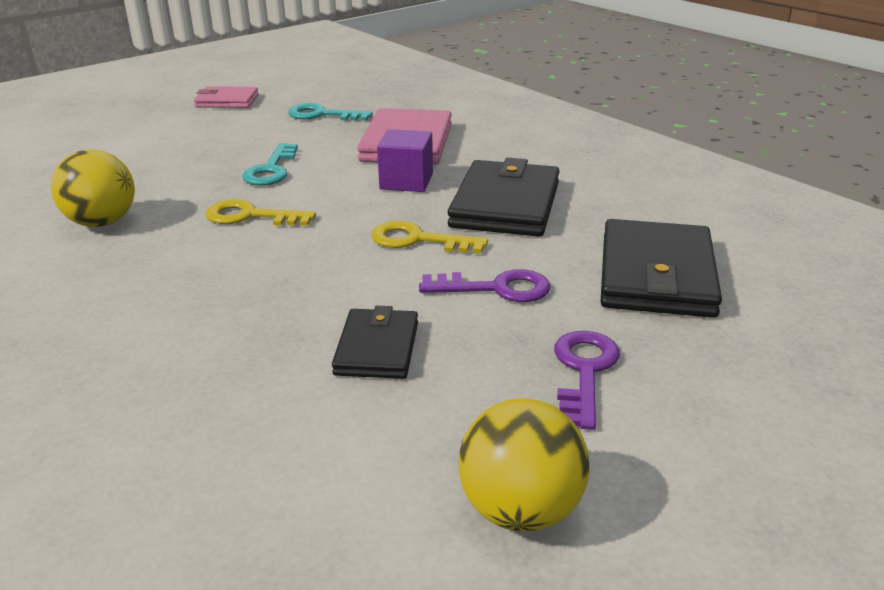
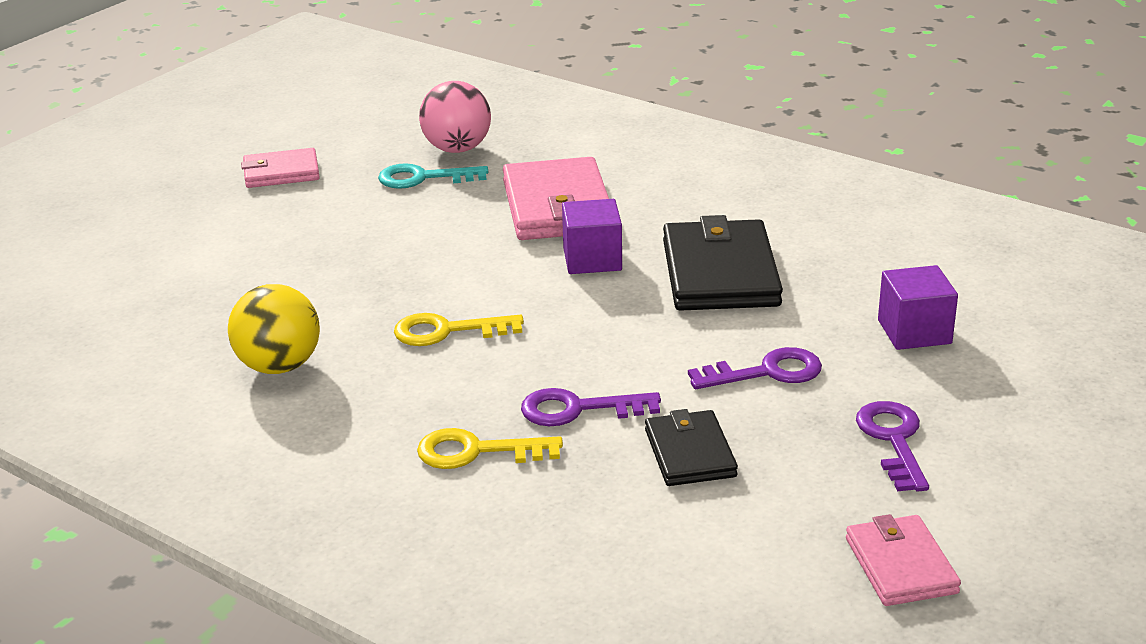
camera: 15 degrees left, 0 degrees up
turquoise key [242,143,298,186] -> none
yellow key [371,221,488,254] -> yellow key moved to [417,428,563,469]
yellow ball [459,398,590,532] -> pink wallet [846,514,961,606]
black wallet [601,219,722,318] -> purple cube [878,265,958,350]
none -> pink ball [419,81,491,153]
none -> purple key [521,388,661,426]

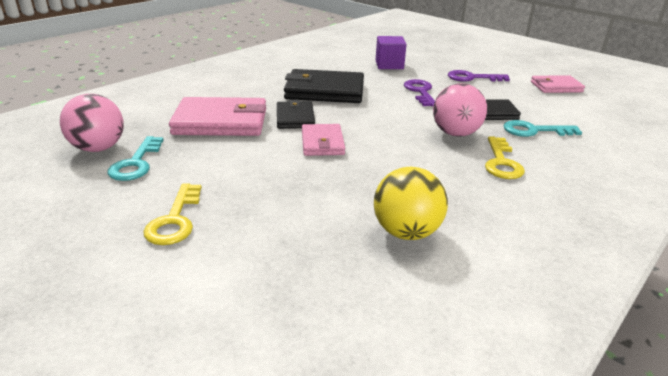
camera: 85 degrees left, 0 degrees up
pink wallet [241,148,320,188] -> pink wallet moved to [302,124,345,156]
yellow key [394,313,524,346] -> yellow key moved to [143,183,202,245]
purple key [521,388,661,426] -> pink ball [433,83,487,137]
purple cube [562,199,622,274] -> black wallet [277,99,315,129]
none -> turquoise key [504,120,582,137]

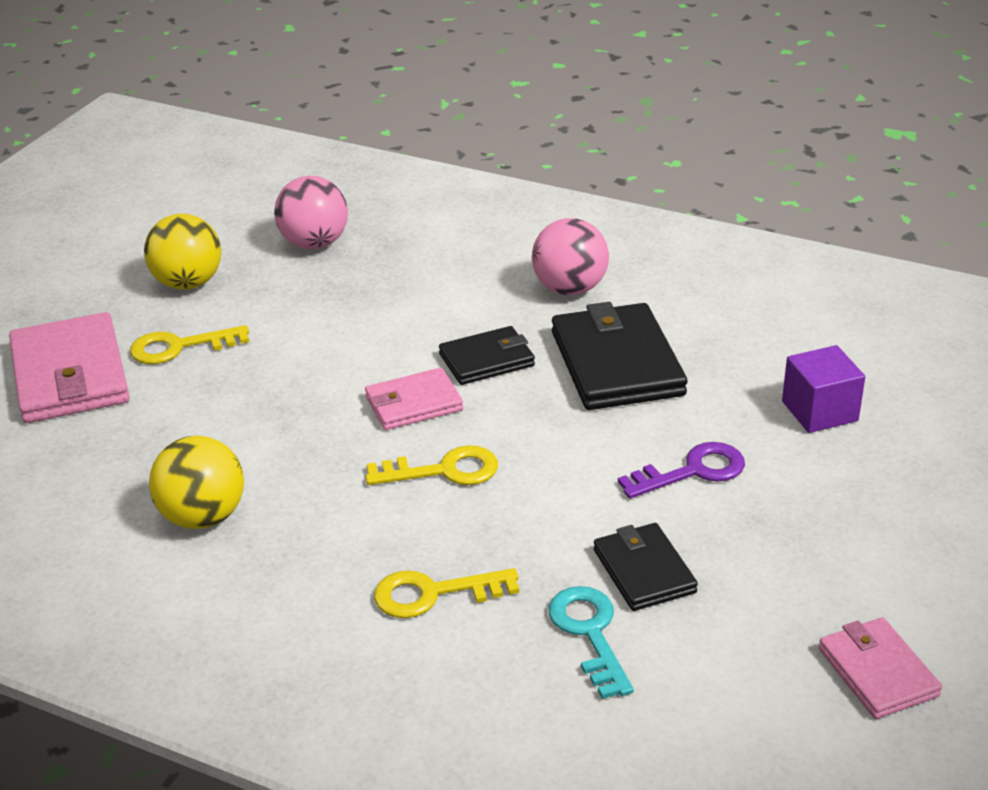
camera: 75 degrees right, 5 degrees up
turquoise key [108,136,164,181] -> none
pink wallet [169,97,266,136] -> pink wallet moved to [9,312,130,423]
pink ball [433,83,487,137] -> pink ball moved to [532,218,609,295]
purple key [448,70,510,82] -> none
none -> yellow ball [144,214,221,290]
none -> yellow key [365,445,498,485]

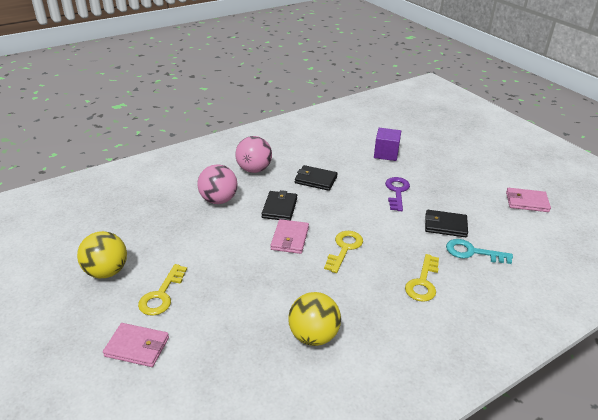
camera: 60 degrees left, 0 degrees up
pink wallet [9,312,130,423] -> pink wallet [103,323,169,367], size x0.59
pink ball [274,176,348,249] -> pink ball moved to [197,164,238,204]
black wallet [552,302,687,410] -> black wallet [295,165,338,191], size x0.59

